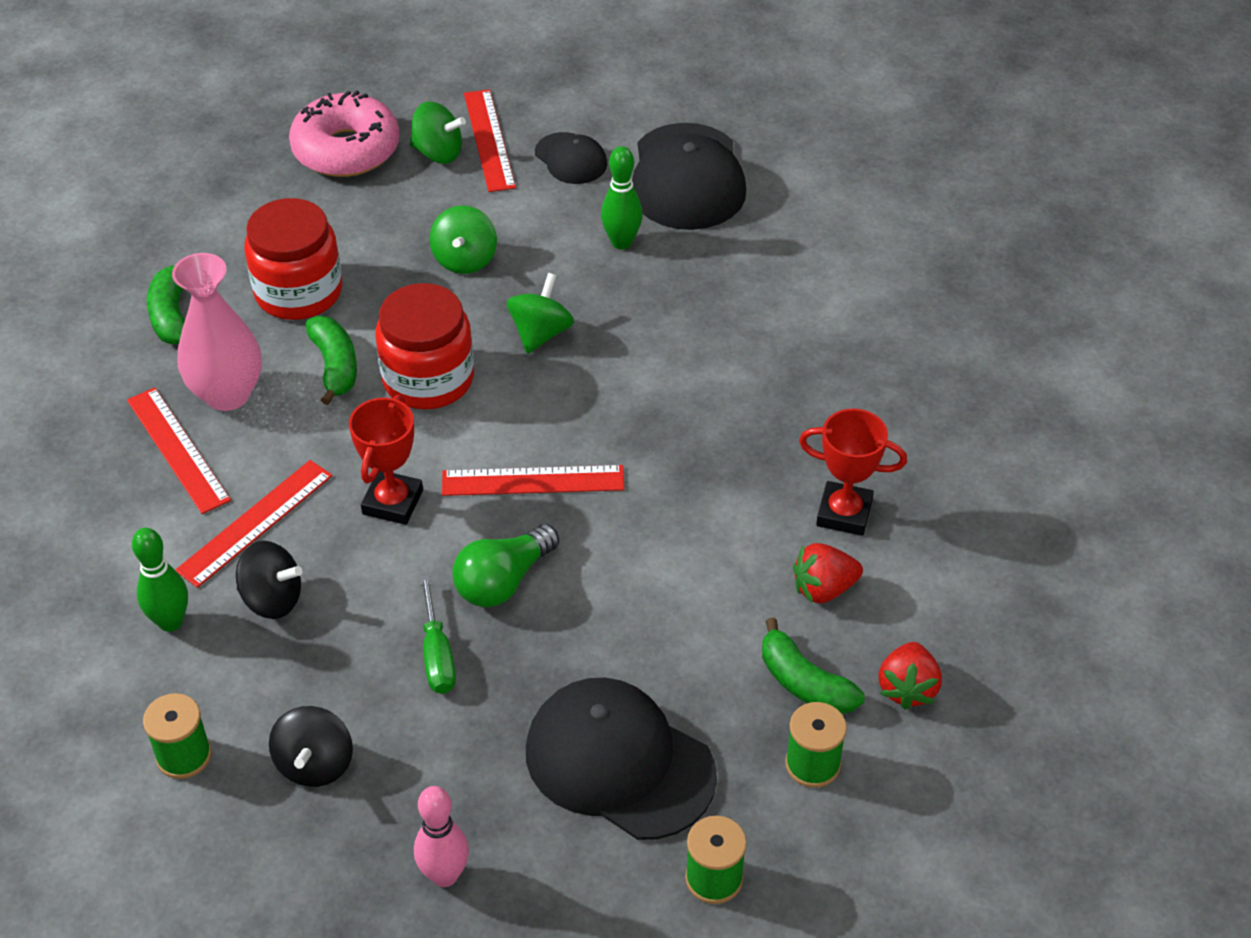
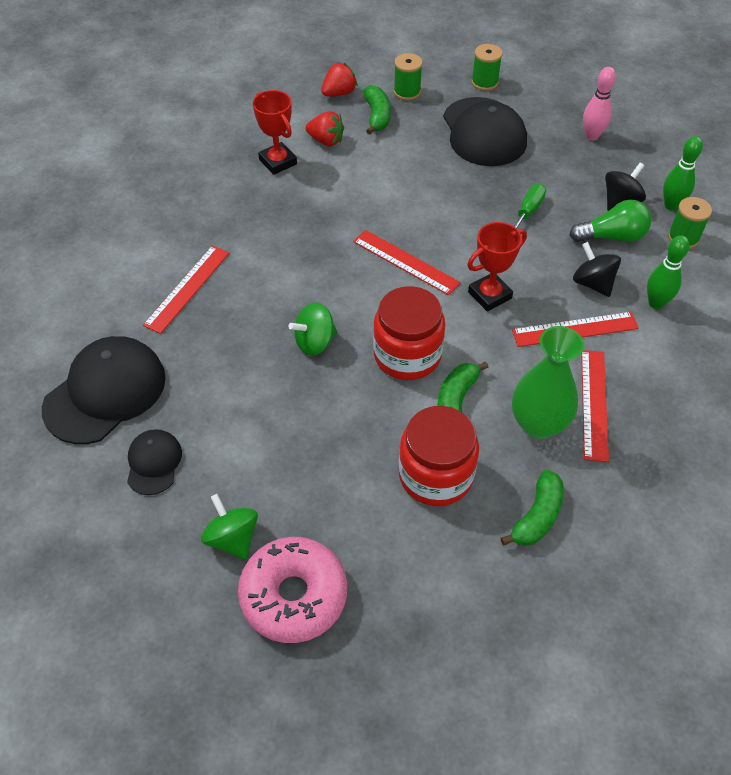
camera: 140 degrees left, 5 degrees up
pink vase [172,253,262,411] -> green vase [512,326,584,439]
green spinning top [430,206,497,274] -> none
green light bulb [453,524,559,607] -> green light bulb moved to [570,200,651,242]
red ruler [464,89,516,192] -> red ruler moved to [143,246,229,334]
green bowling pin [601,146,643,249] -> green bowling pin moved to [663,136,703,210]

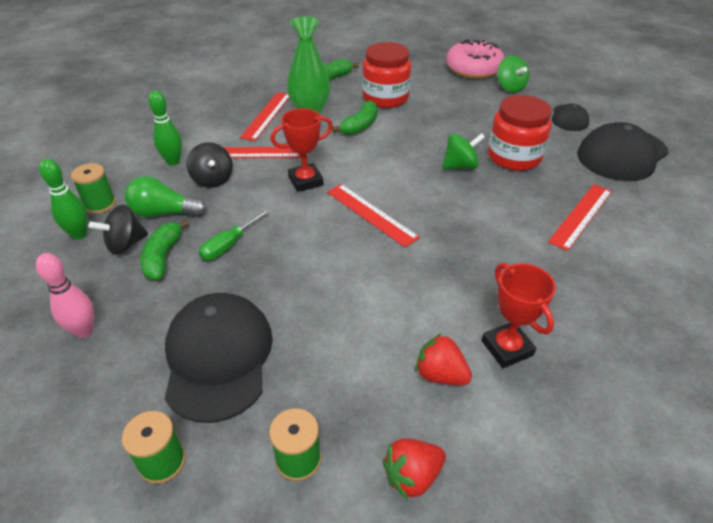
camera: 170 degrees left, 10 degrees down
green banana [364,85,391,135] -> green banana moved to [140,219,189,281]
red jar [373,286,445,380] -> red jar moved to [488,95,552,171]

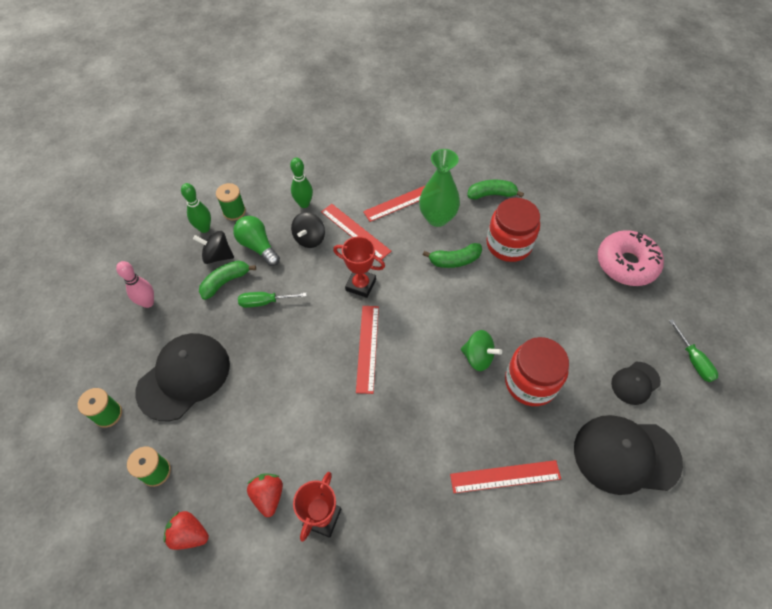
camera: 45 degrees right, 15 degrees up
green spinning top [497,56,529,93] -> none
none -> green screwdriver [669,319,718,382]

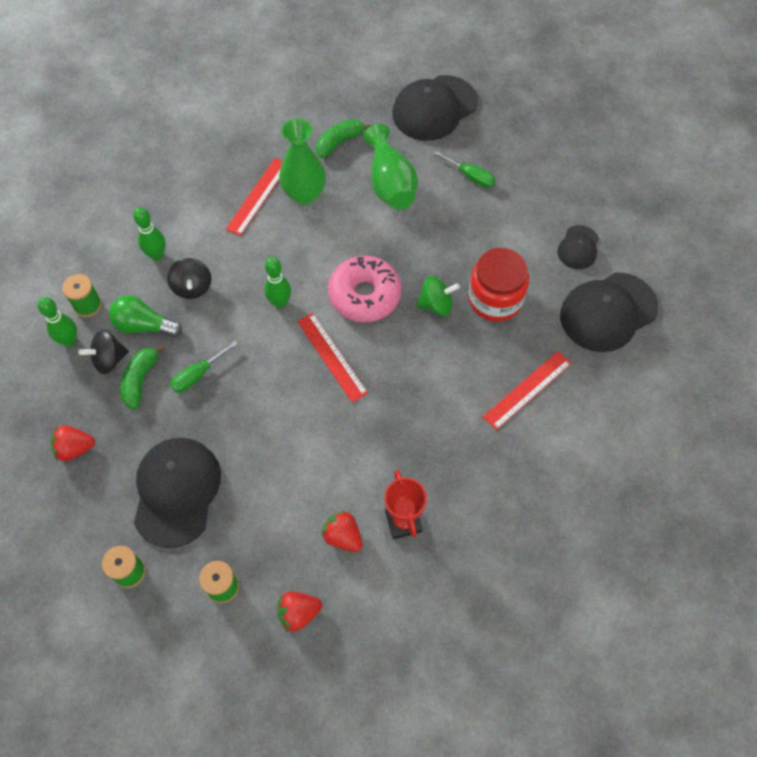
camera: 35 degrees left, 5 degrees up
pink bowling pin [116,261,154,308] -> red strawberry [50,425,95,461]
red ruler [321,204,391,259] -> none
red trophy [333,236,385,298] -> green bowling pin [264,257,291,308]
green banana [423,243,482,268] -> none
red jar [486,198,540,262] -> green vase [363,124,418,210]
pink donut [598,230,664,286] -> pink donut moved to [328,256,402,322]
green screwdriver [669,319,718,382] -> green screwdriver moved to [433,150,496,188]
none -> black cap [392,75,478,141]

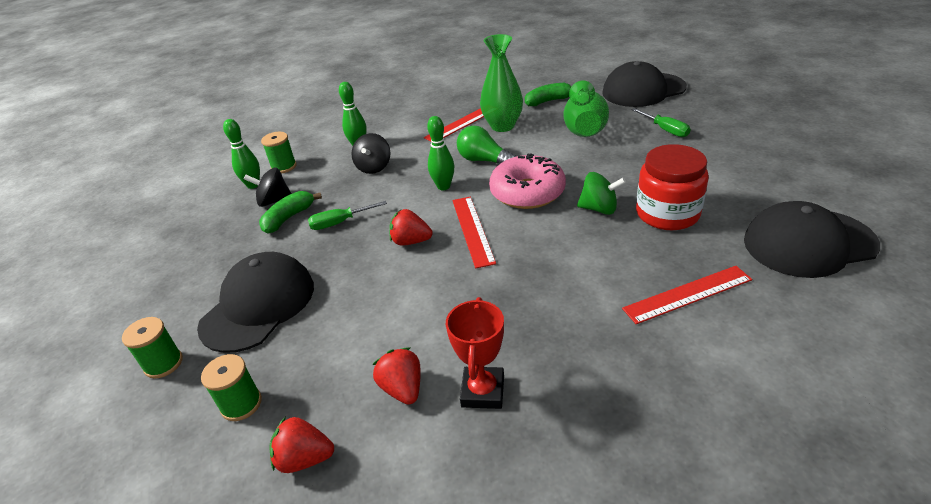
camera: 25 degrees right, 25 degrees down
red strawberry [50,425,95,461] -> red strawberry moved to [389,209,433,246]
green light bulb [109,295,182,337] -> green light bulb moved to [457,126,517,164]
black cap [557,225,599,269] -> none

